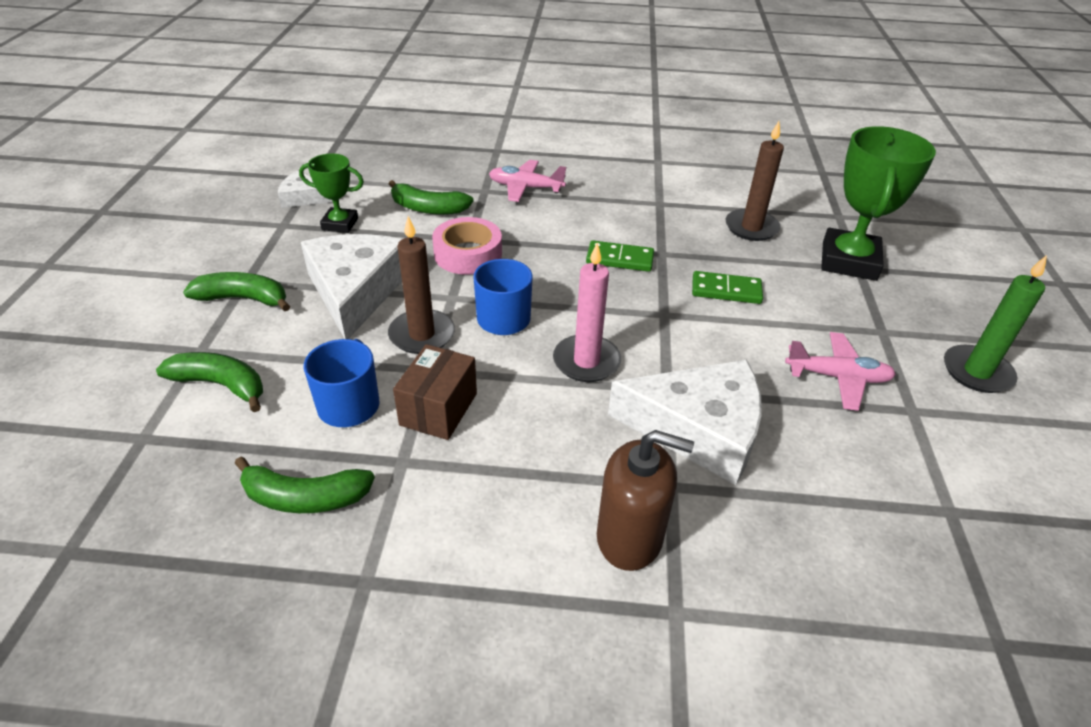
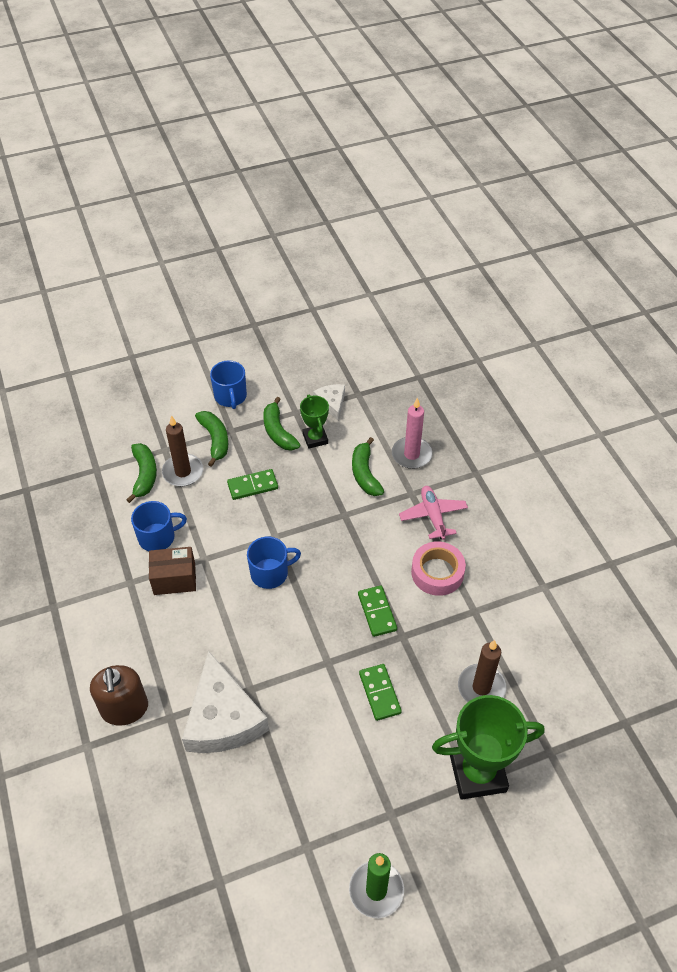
camera: 65 degrees right, 10 degrees up
green banana [234,457,375,513] -> green banana moved to [263,397,301,451]
white cheese [301,234,402,339] -> green domino [227,469,278,500]
brown candle [388,216,455,354] -> brown candle moved to [162,415,203,486]
pink tape [432,217,502,275] -> pink tape moved to [411,542,466,596]
pink candle [553,243,621,382] -> pink candle moved to [392,397,433,469]
pink plane [785,332,896,411] -> none
none -> blue mug [210,360,247,409]

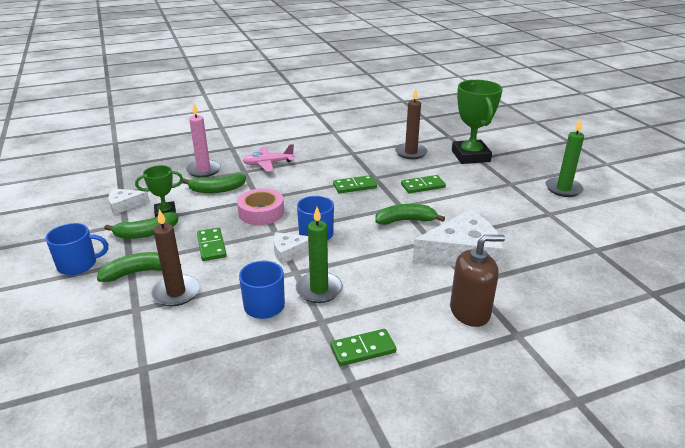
camera: 90 degrees left, 20 degrees down
green banana [126,443,157,503] -> green banana moved to [375,204,445,225]
brown box [149,547,196,595] -> green candle [296,207,343,303]
pink tape [411,542,466,596] -> pink tape moved to [237,188,284,225]
none -> white cheese [274,232,309,264]
none -> green domino [331,329,397,366]

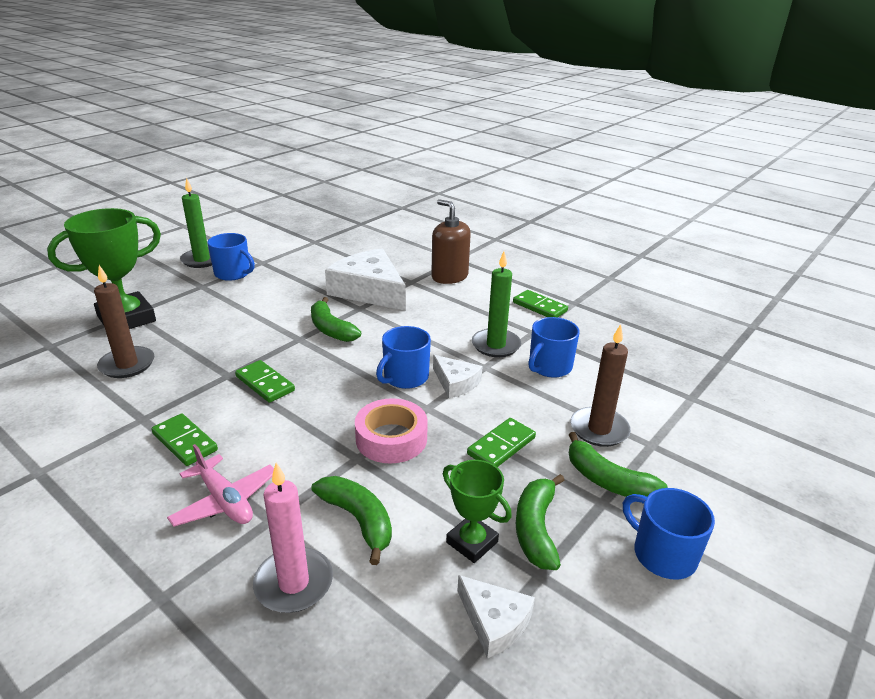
camera: 120 degrees left, 0 degrees up
green banana [104,212,178,239] -> green banana turned 120 degrees counterclockwise [516,474,565,570]
green domino [401,175,446,193] -> green domino moved to [151,413,218,466]
none -> blue mug [208,233,255,281]

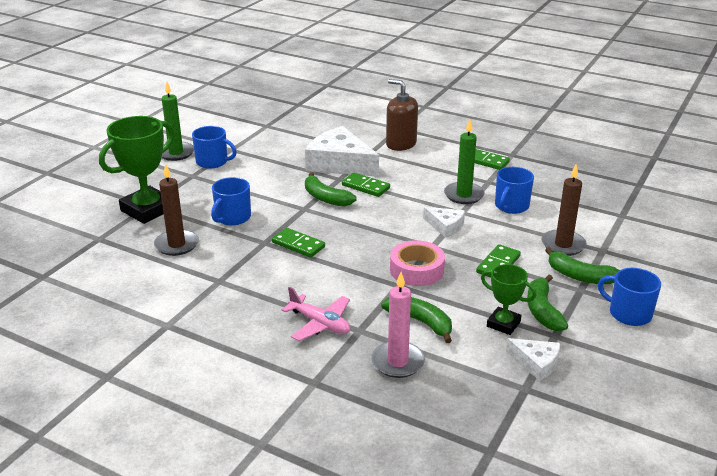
camera: 10 degrees left, 0 degrees up
green domino [151,413,218,466] -> green domino moved to [342,173,390,197]
blue mug [376,326,431,389] -> blue mug moved to [211,177,251,225]

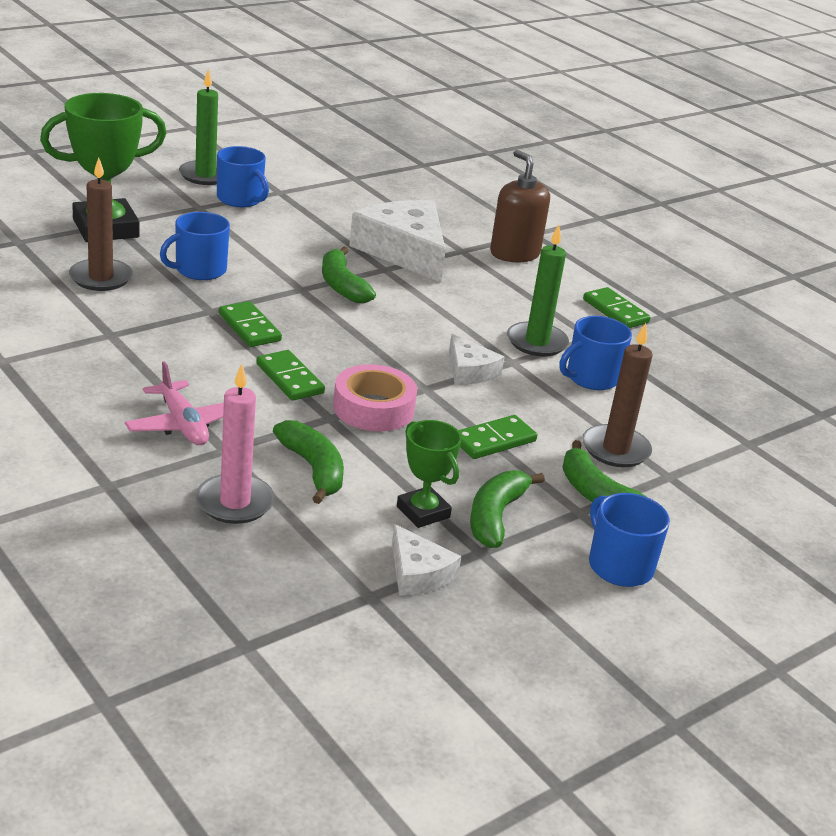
camera: 20 degrees right, 0 degrees up
green domino [342,173,390,197] -> green domino moved to [257,350,325,401]

